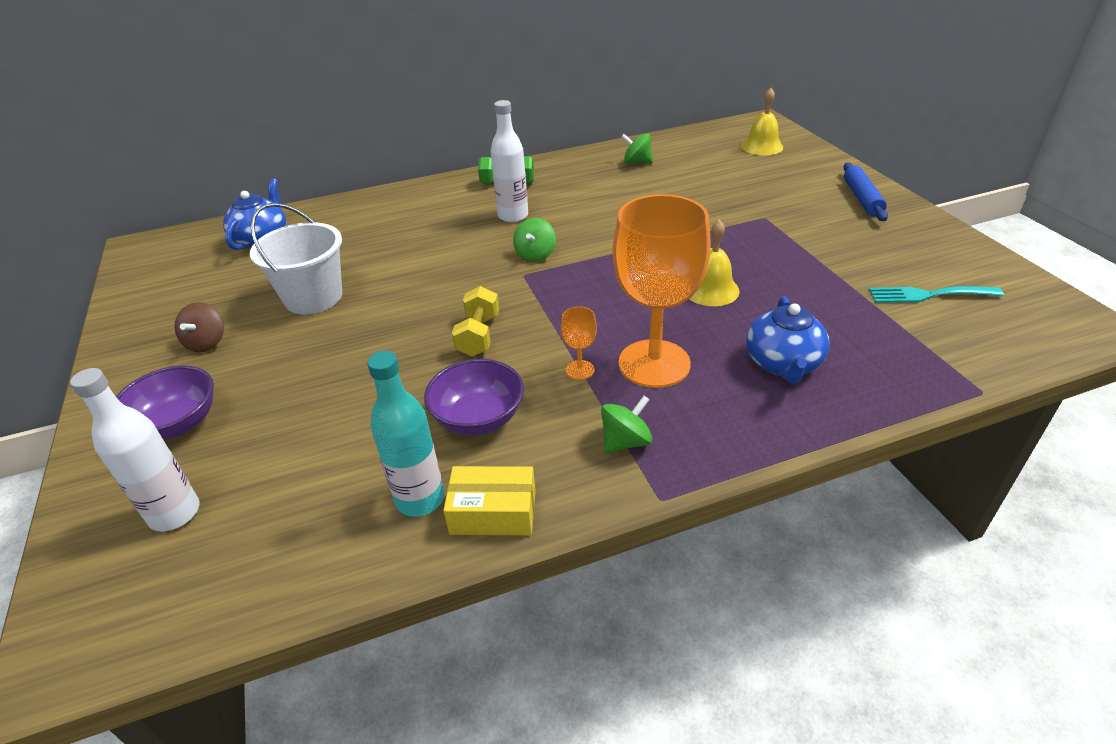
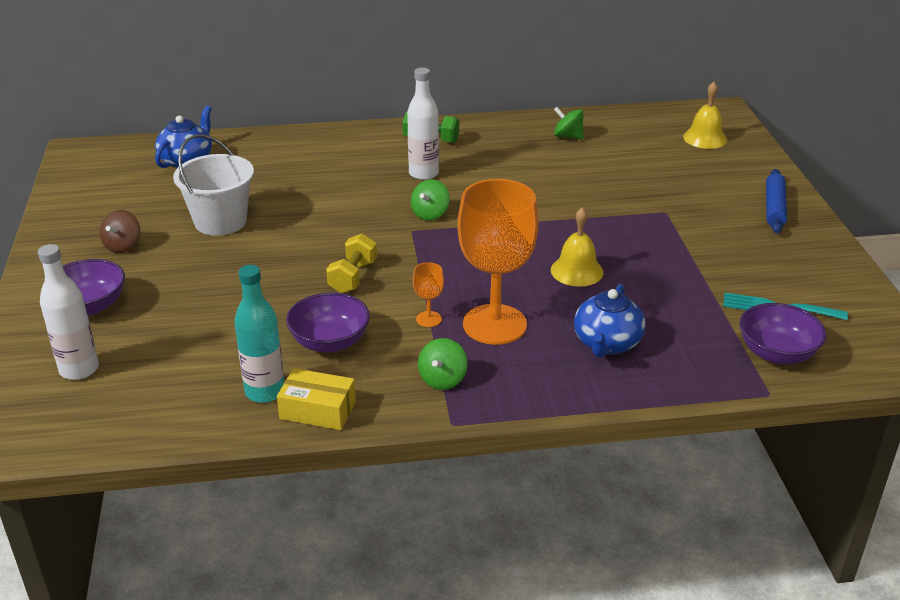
camera: 10 degrees right, 5 degrees down
green spinning top [601,396,652,453] -> green spinning top turned 135 degrees clockwise [418,338,468,390]
none -> purple bowl [739,303,826,364]

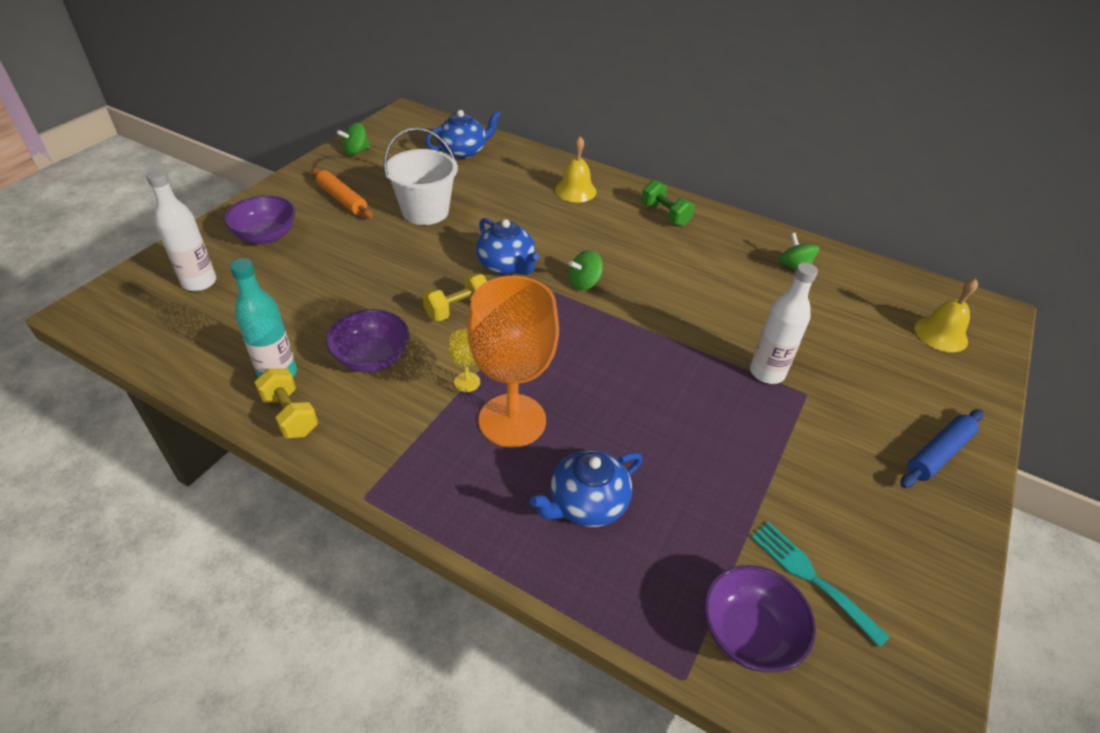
camera: 35 degrees right, 10 degrees up
brown spinning top [100,210,140,253] -> orange rolling pin [311,168,373,219]
yellow box [277,368,356,430] -> yellow dumbbell [254,368,318,438]
white bottle [407,68,439,180] -> white bottle moved to [750,263,818,384]
orange goblet [413,262,444,327] -> yellow goblet [449,329,480,392]
green spinning top [418,338,468,390] -> green spinning top moved to [337,123,371,156]
yellow bell [551,207,604,287] -> yellow bell moved to [555,136,597,202]
none -> blue teapot [476,218,539,275]

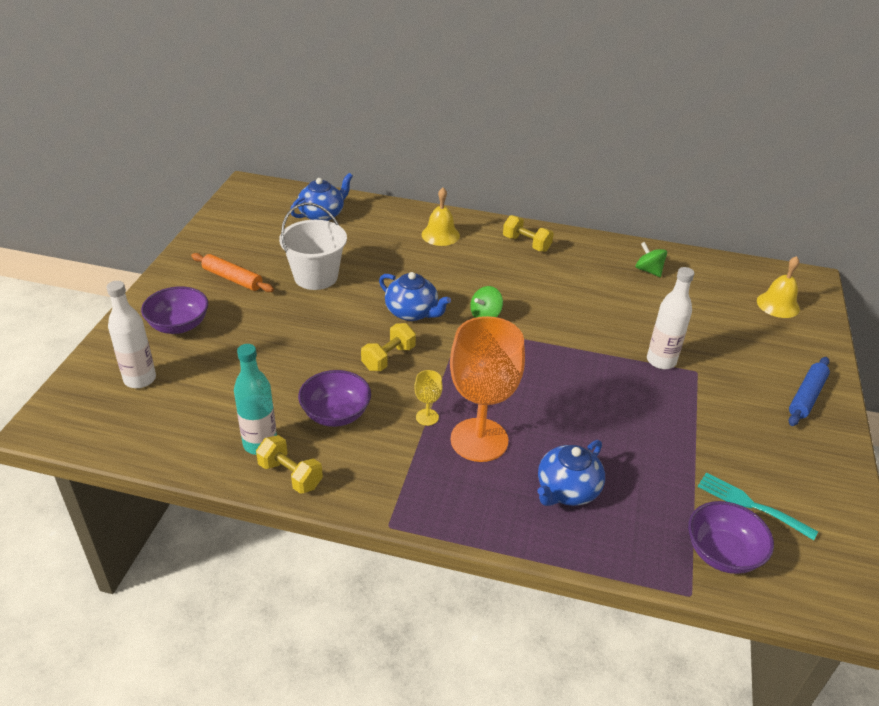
camera: 15 degrees left, 5 degrees down
green spinning top [337,123,371,156] -> none
green dumbbell [641,180,695,226] -> yellow dumbbell [503,215,554,252]

